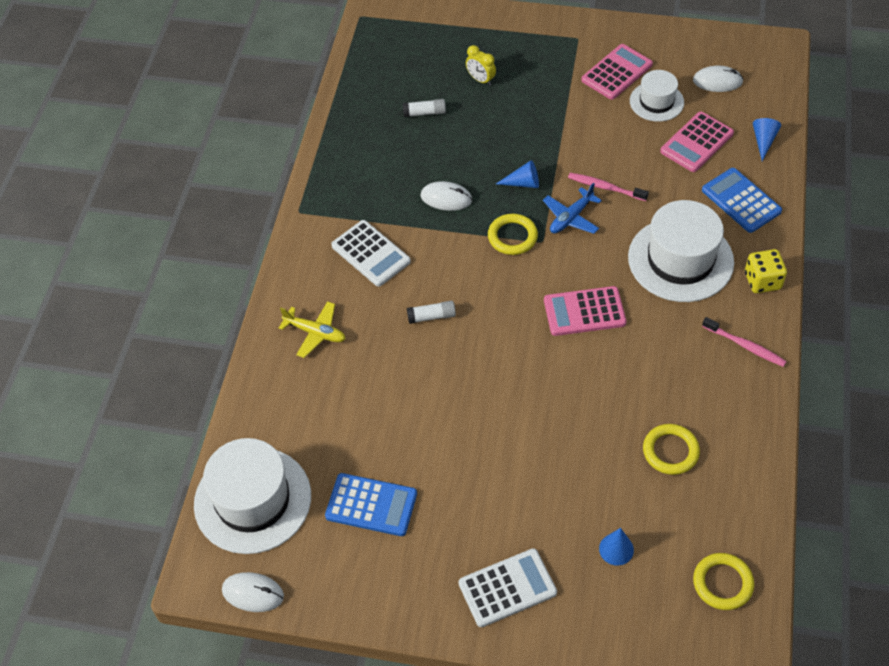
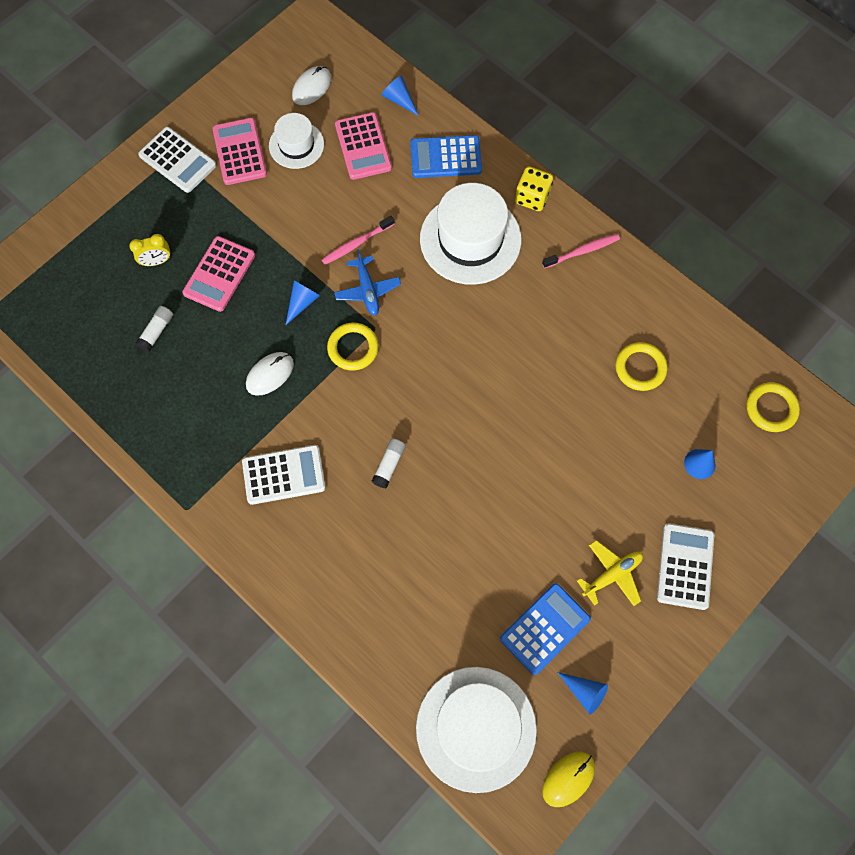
camera: 60 degrees left, 15 degrees up
white mouse [222,572,284,612] -> yellow mouse [542,752,595,807]
yellow plane [279,301,345,358] -> yellow plane moved to [577,540,643,606]
pink calculator [544,286,626,336] -> pink calculator moved to [182,236,255,312]
none -> white calculator [138,127,216,193]
none -> blue cone [557,672,608,714]

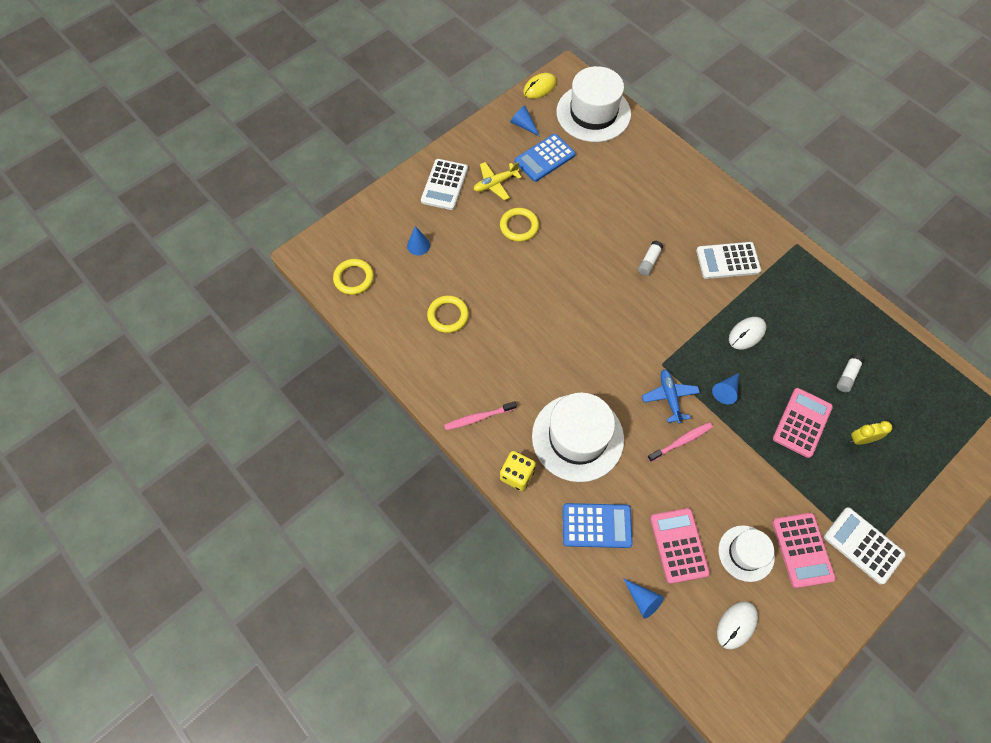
camera: 175 degrees left, 5 degrees down
yellow ring [327,322,379,371] -> yellow ring moved to [500,208,539,242]

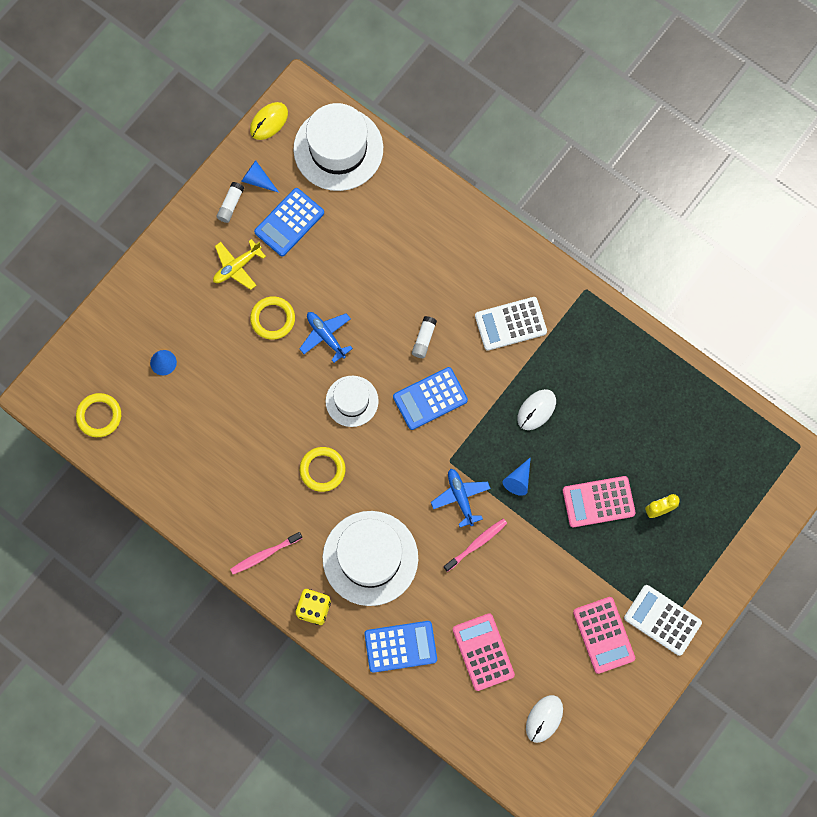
camera: 10 degrees left, 10 degrees up
white calculator [421,159,468,210] -> none
yellow ring [427,295,469,333] -> yellow ring moved to [300,447,345,492]
blue cone [623,578,664,619] -> none
white hat [719,525,775,582] -> white hat moved to [326,376,379,427]
pink calculator [773,388,833,458] -> pink calculator turned 120 degrees counterclockwise [563,476,636,527]
white glue stick [837,354,864,392] -> white glue stick moved to [216,182,244,223]
none -> blue plane [299,312,353,363]
none -> blue calculator [393,367,468,430]

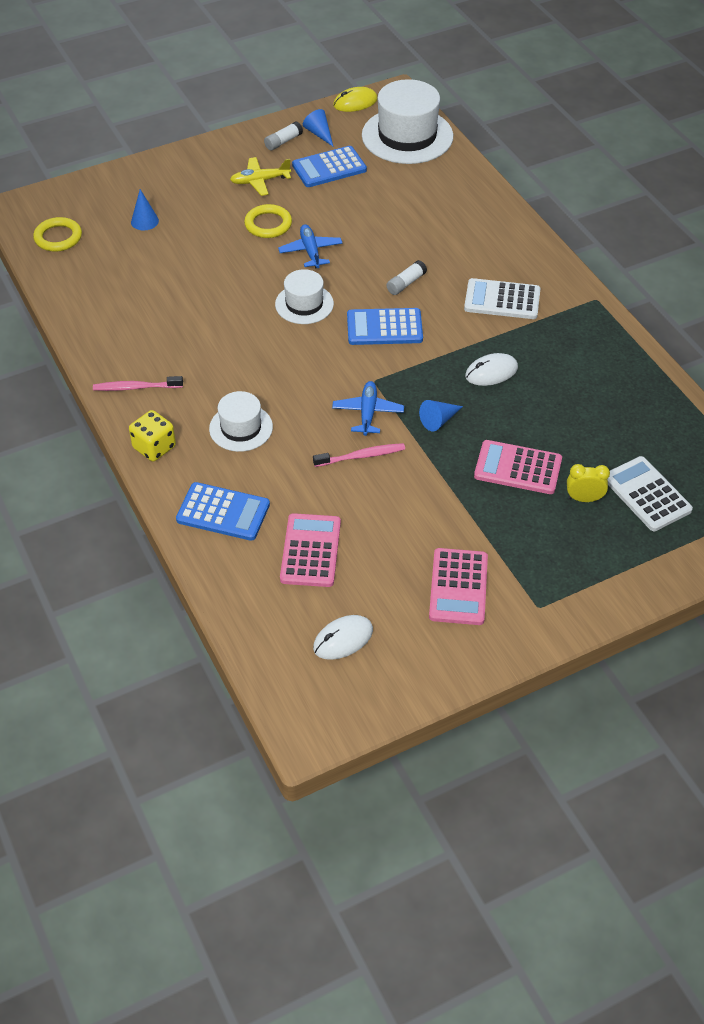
camera: 25 degrees right, 25 degrees down
yellow ring [300,447,345,492] -> none
white hat [322,511,418,606] -> white hat [209,391,273,452], size x0.57
white calculator [624,585,702,656] -> white calculator moved to [608,456,693,531]

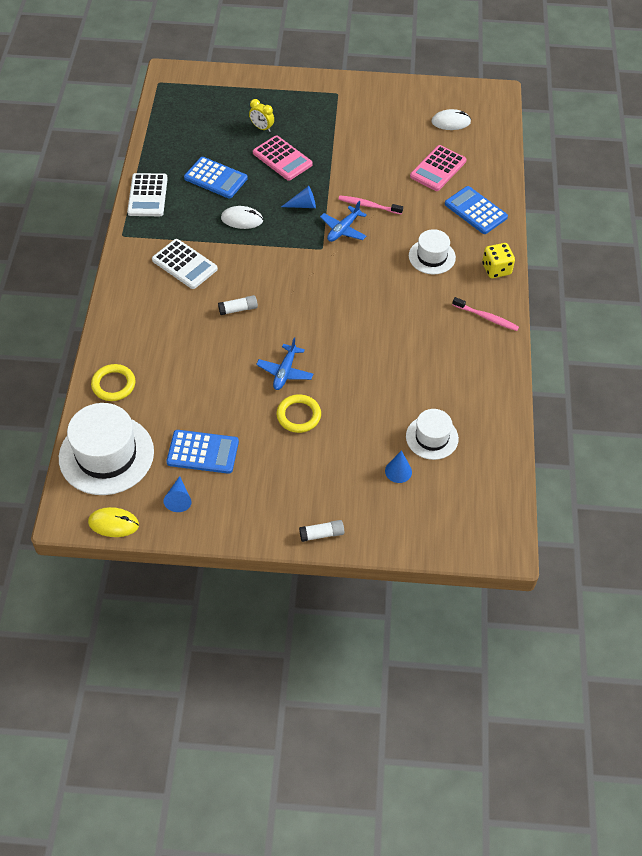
camera: 150 degrees left, 5 degrees up
yellow ring [33,217,82,252] -> yellow ring moved to [91,364,135,401]
yellow plane [230,157,291,196] -> none
white glue stick [264,121,303,150] -> white glue stick moved to [299,520,344,542]
white hat [275,269,334,324] -> white hat moved to [406,409,459,460]
blue calculator [347,308,423,345] -> blue calculator moved to [184,157,248,199]
pink calculator [429,548,488,625] -> none
white calculator [608,456,693,531] -> white calculator moved to [127,173,168,216]

